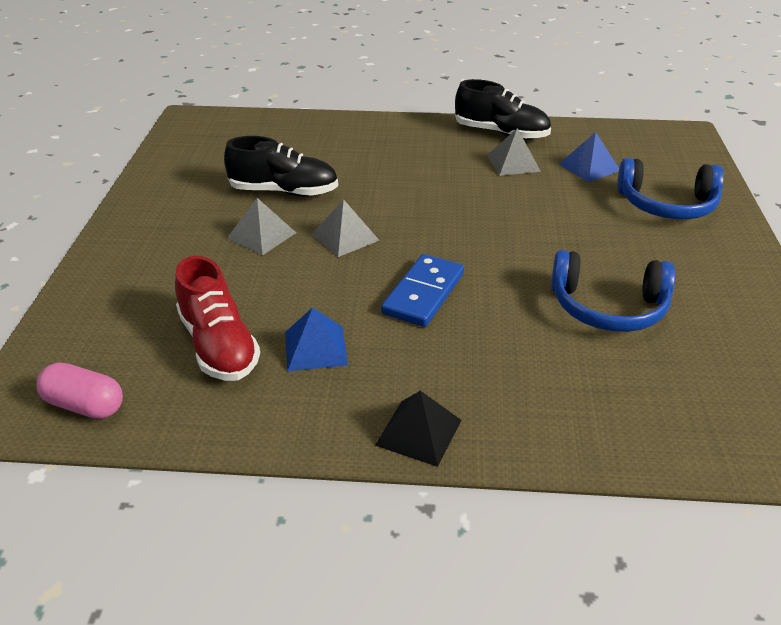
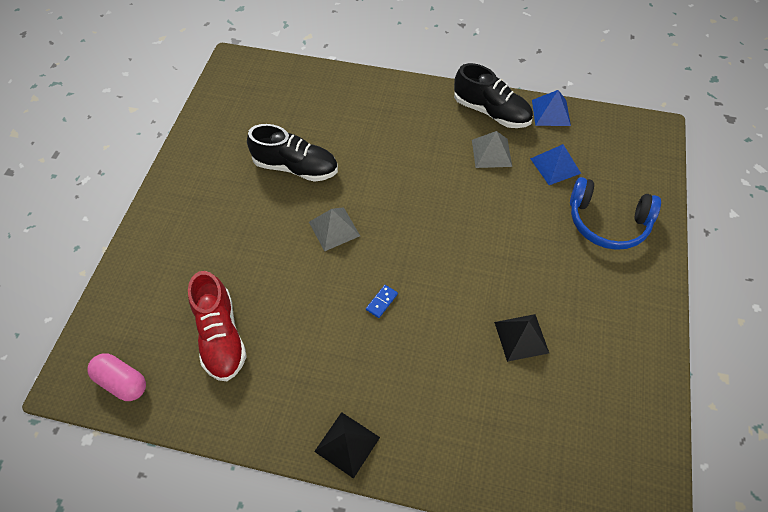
camera: 10 degrees right, 20 degrees up
grey pyramid [227,198,296,255] -> none
blue pyramid [285,307,348,371] -> blue pyramid moved to [532,90,571,126]
blue domino [381,254,464,327] -> blue domino [366,285,398,318], size x0.44
blue headphones [551,250,675,332] -> black pyramid [494,314,549,362]

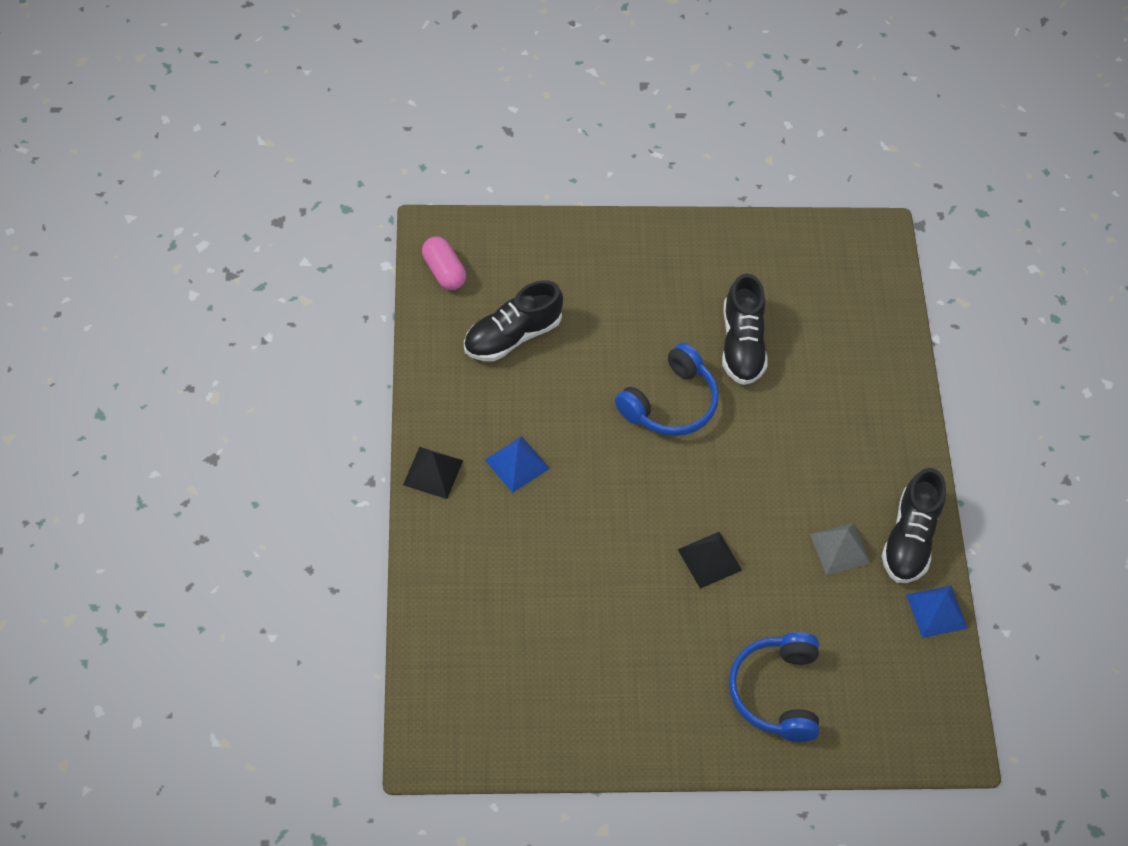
camera: 70 degrees right, 0 degrees up
pink capsule [87,353,146,401] -> pink capsule turned 45 degrees counterclockwise [422,237,466,290]
red shoe [188,271,247,381] -> black shoe [464,280,563,361]
grey pyramid [309,207,360,252] -> blue headphones [615,343,719,436]
blue domino [366,285,398,318] -> none
black pyramid [494,314,549,362] -> black pyramid moved to [678,532,742,589]
blue pyramid [530,144,581,185] -> blue pyramid moved to [485,436,550,493]

